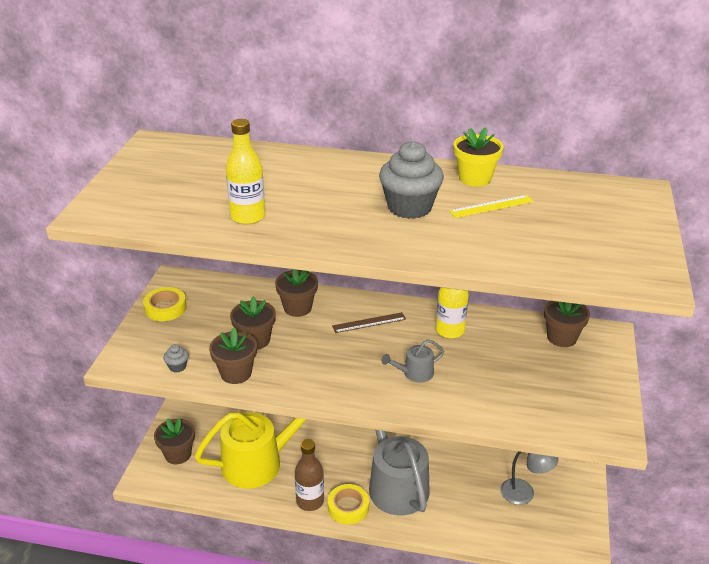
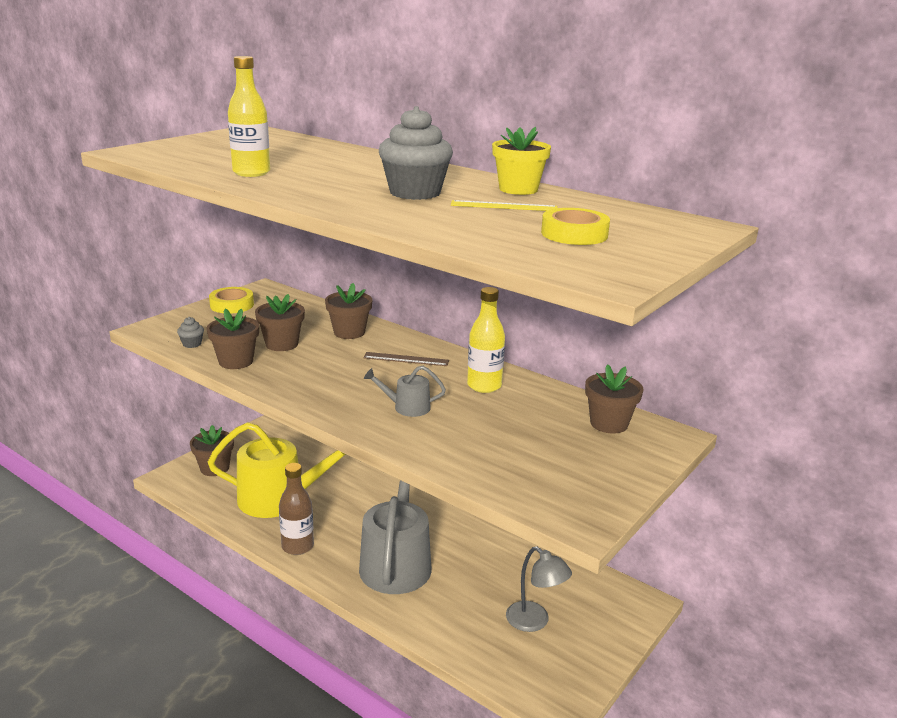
camera: 25 degrees right, 10 degrees down
yellow tape [328,484,369,525] -> yellow tape moved to [541,208,610,245]

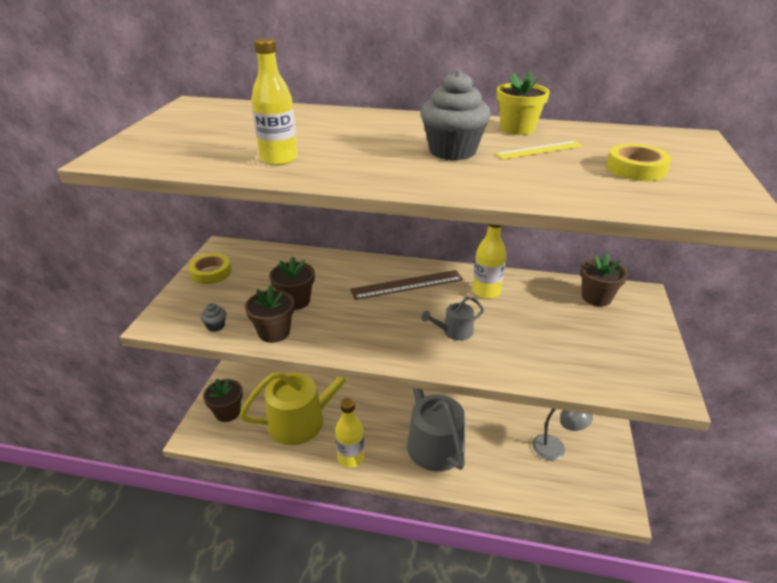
camera: 25 degrees left, 10 degrees up
brown bottle [279,463,314,555] -> yellow bottle [335,398,364,468]
brown flower pot [325,283,372,339] -> none
brown ruler [363,352,449,366] -> brown ruler [350,270,463,300], size x1.57

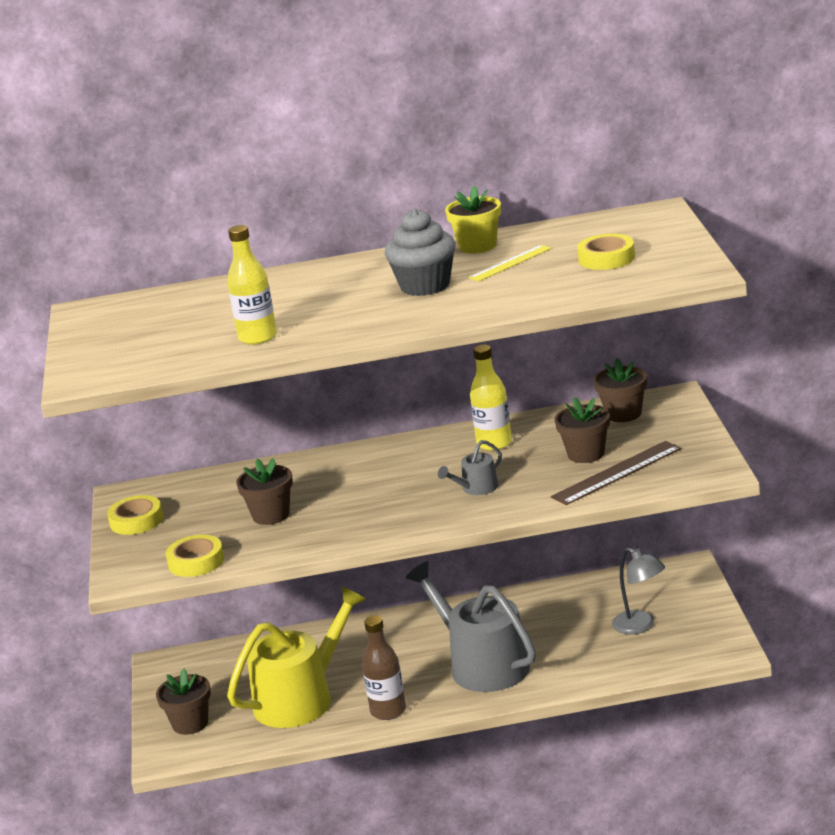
camera: 15 degrees left, 10 degrees down
grey cupcake [201,303,226,332] -> yellow tape [166,535,224,577]
brown flower pot [245,285,294,343] -> brown flower pot moved to [555,397,610,463]
yellow bottle [335,398,364,468] -> brown bottle [362,616,406,720]
brown ruler [350,270,463,300] -> brown ruler moved to [551,441,681,505]
grey lamp [532,409,593,460] -> grey lamp turned 45 degrees clockwise [612,548,665,634]

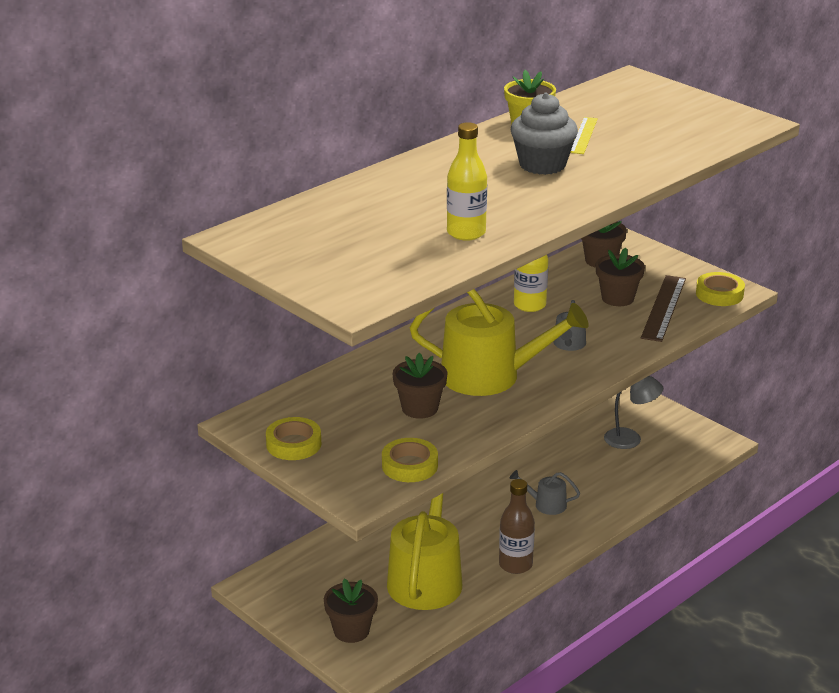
camera: 40 degrees left, 5 degrees up
grey watering can [405,561,536,692] -> grey watering can [510,470,580,515], size x0.44
yellow tape [577,234,635,270] -> yellow tape moved to [696,272,745,306]
none -> yellow watering can [410,289,589,396]

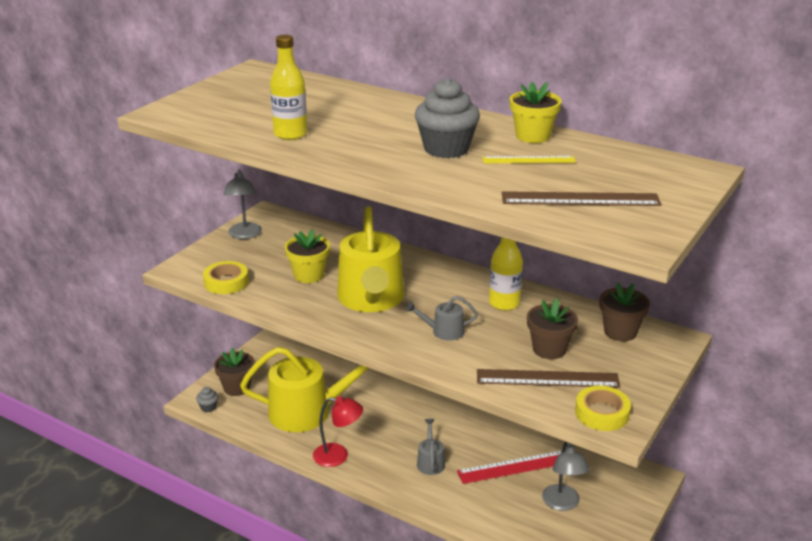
camera: 75 degrees right, 0 degrees up
yellow tape [266,417,321,460] -> grey lamp [224,169,262,239]
brown flower pot [393,353,447,419] -> yellow flower pot [285,229,330,283]
brown bottle [499,479,535,574] -> red lamp [313,396,363,467]
none -> grey cupcake [196,387,218,412]
none -> red ruler [457,450,562,484]
none -> brown ruler [502,191,662,206]

